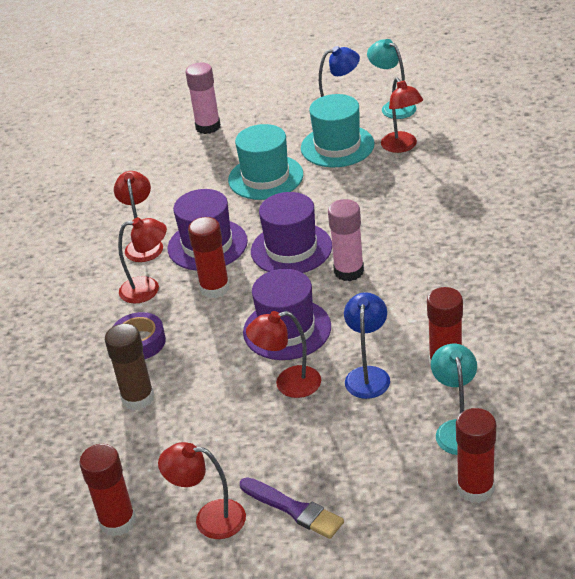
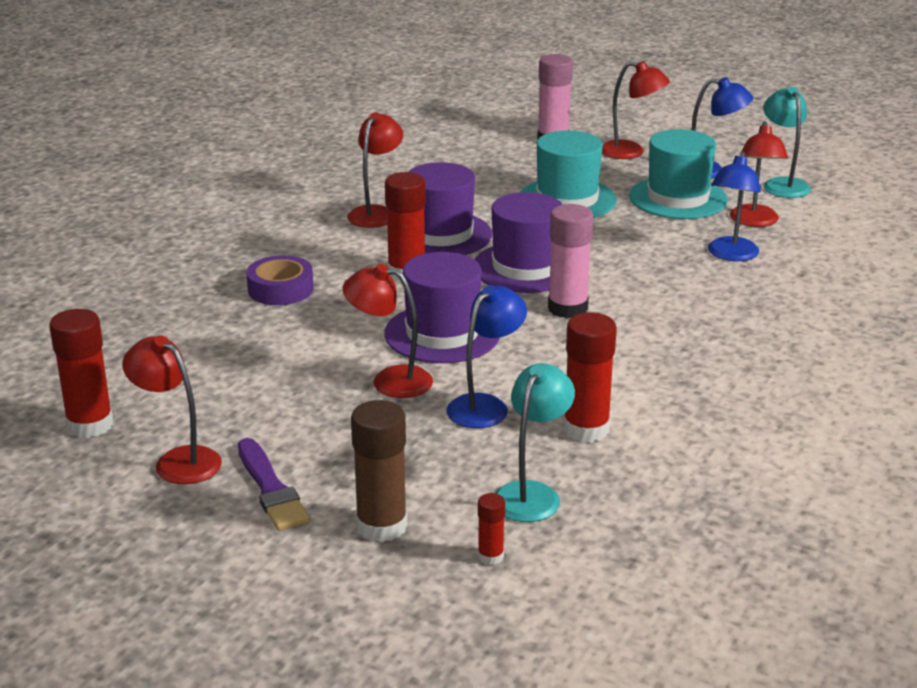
camera: 25 degrees right, 10 degrees down
brown glue stick [105,323,154,410] -> brown glue stick moved to [351,400,407,542]
red lamp [118,217,167,303] -> red lamp moved to [602,61,670,159]
red glue stick [456,408,496,503] -> red glue stick [478,493,505,565], size x0.50
none -> blue lamp [708,151,761,261]

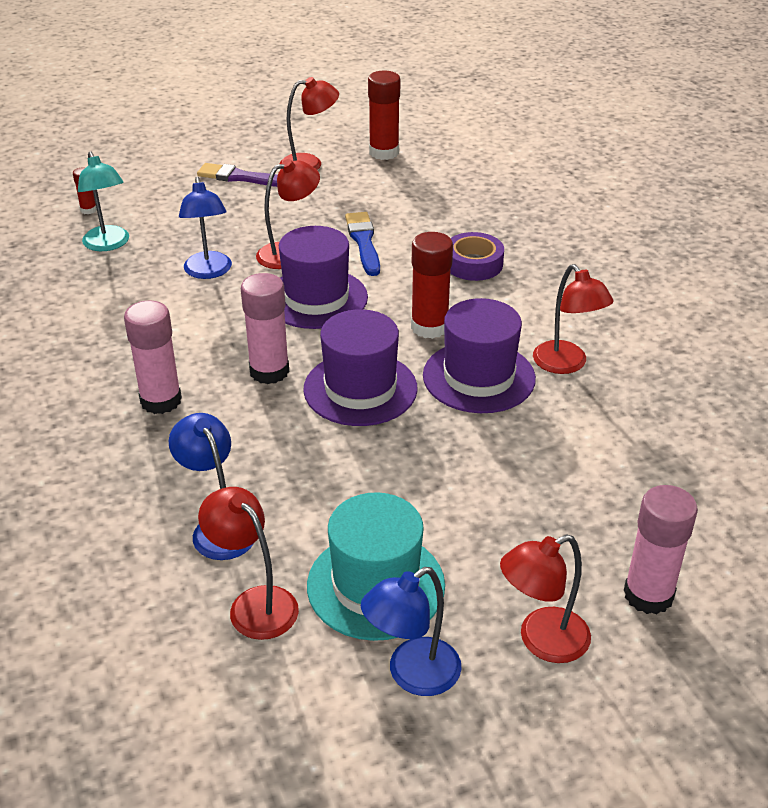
camera: 130 degrees right, 10 degrees up
brown glue stick [351,400,407,542] -> none
turquoise hat [521,130,617,218] -> none
red glue stick [564,312,617,442] -> none
turquoise lamp [763,87,811,198] -> none
none -> pink glue stick [124,300,182,414]
none -> blue brush [345,212,380,276]

